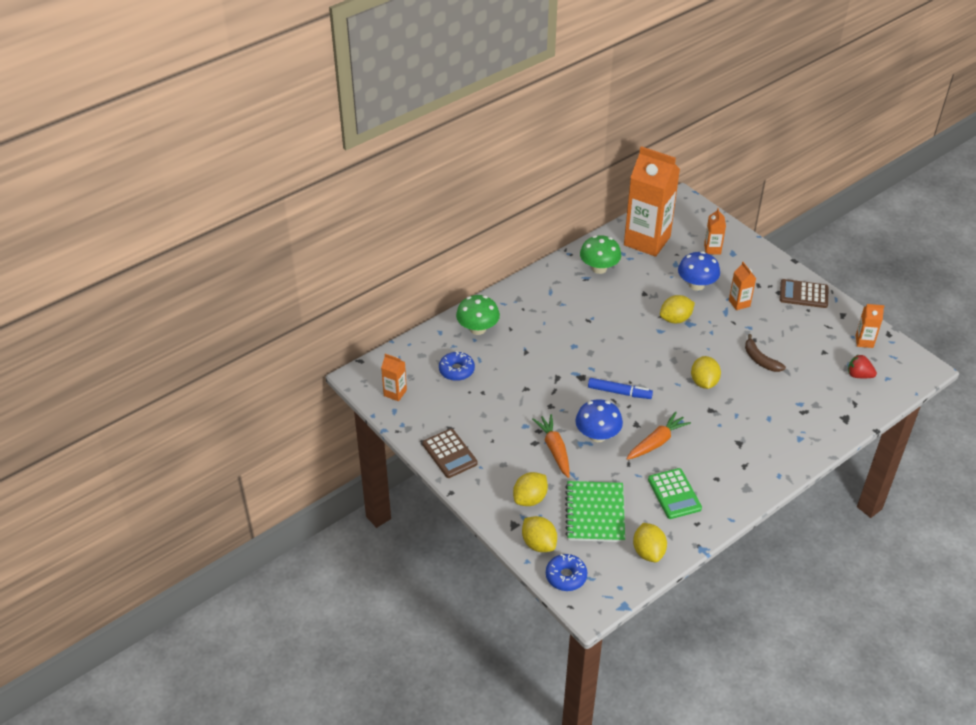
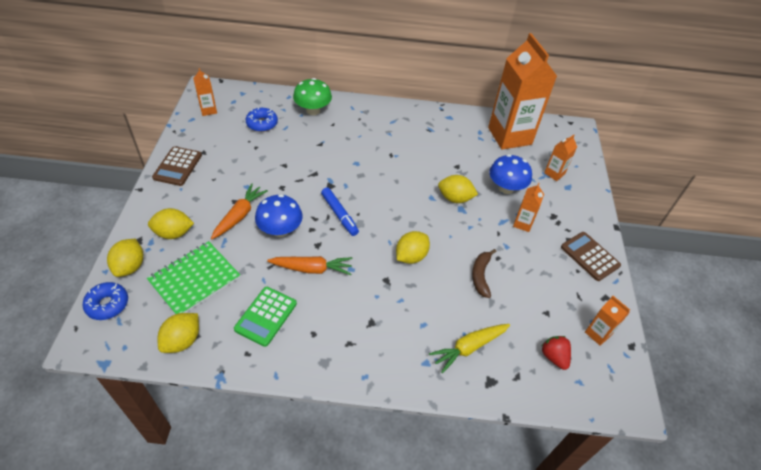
camera: 40 degrees right, 5 degrees up
green mushroom [580,235,621,274] -> none
none -> yellow carrot [429,324,510,373]

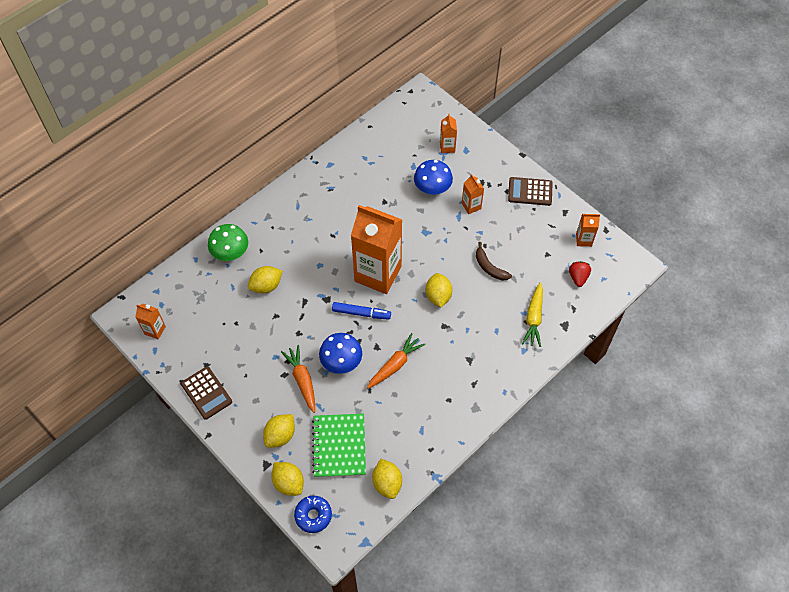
camera: 45 degrees left, 10 degrees up
green calculator [234,287,297,347] -> none
blue donut [246,108,278,132] -> none
yellow lemon [438,175,478,203] -> yellow lemon moved to [248,266,282,294]
orange carton [488,33,557,150] -> orange carton moved to [351,205,402,294]
red strawberry [542,336,571,370] -> red strawberry turned 75 degrees clockwise [569,261,591,287]

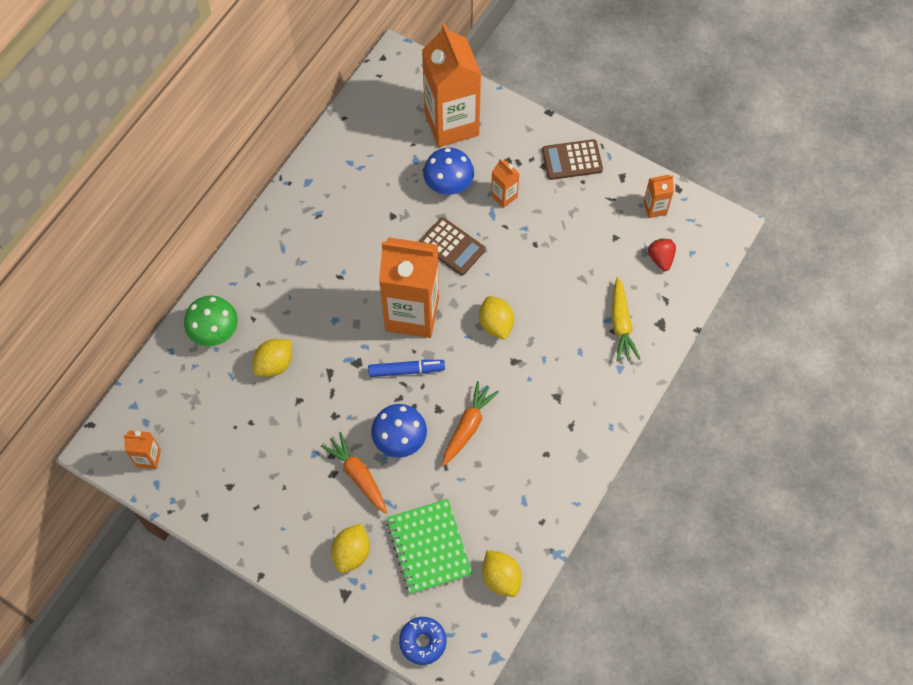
camera: 15 degrees left, 5 degrees up
brown calculator [181,366,232,420] -> brown calculator moved to [419,217,485,275]
yellow lemon [271,462,304,496] -> none
orange carton [440,114,457,153] -> orange carton [422,24,482,147], size x2.33
brown banana [476,242,512,281] -> none

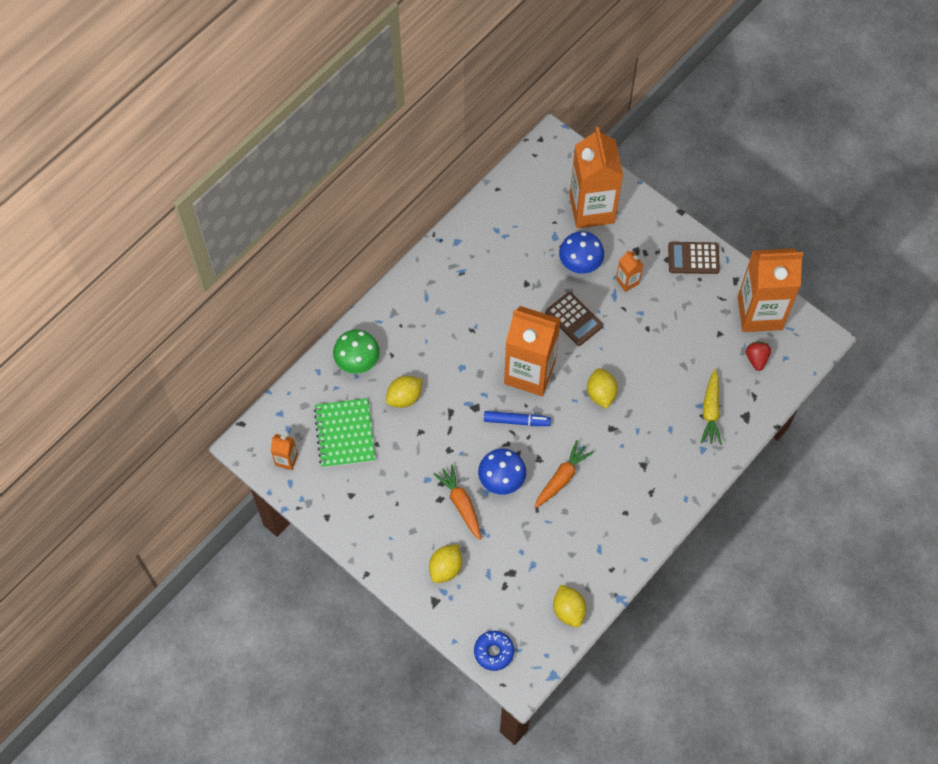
camera: 10 degrees right, 0 degrees up
green notebook [386,499,473,594] -> green notebook moved to [314,398,375,468]
orange carton [643,175,674,218] -> orange carton [738,248,804,332], size x2.33

